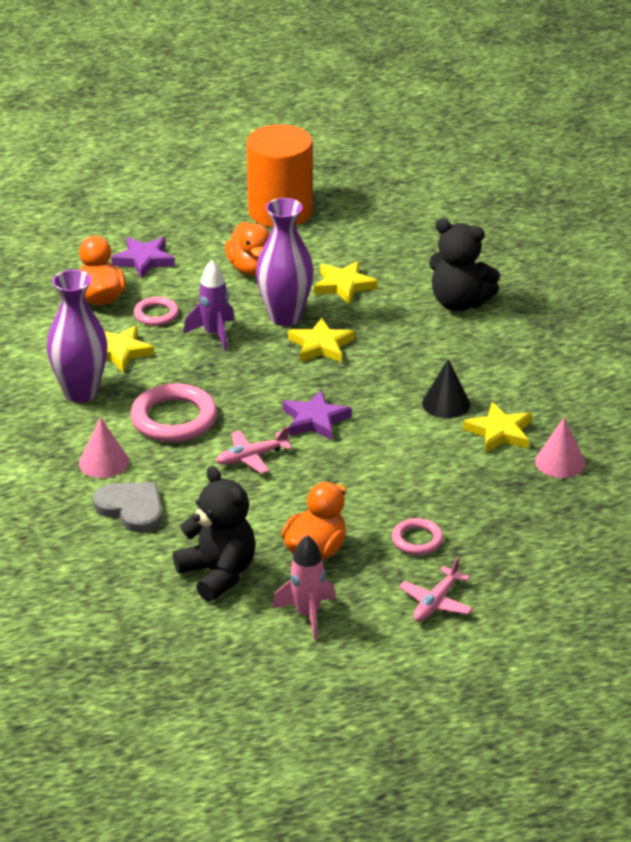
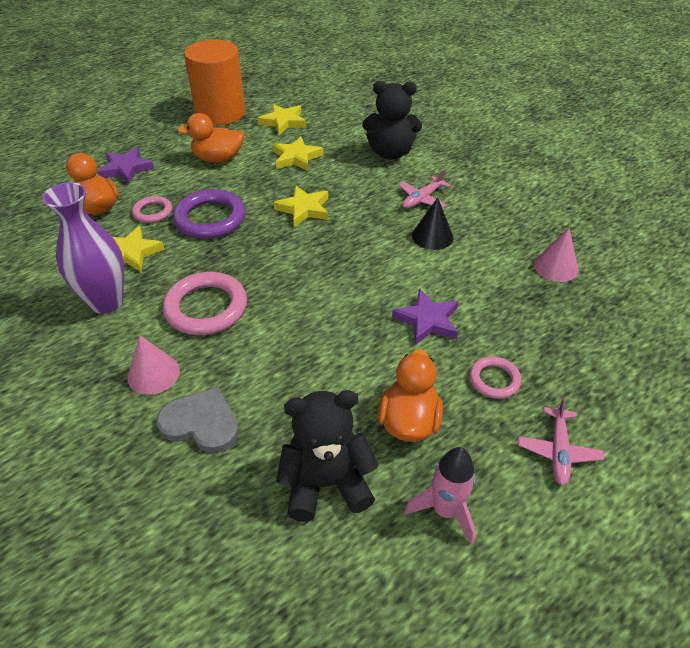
camera: 20 degrees left, 10 degrees up
black teddy bear [173,466,256,602] -> black teddy bear turned 45 degrees counterclockwise [276,390,379,522]
purple rocket [183,260,235,351] -> purple ring [173,189,246,239]
pink plane [216,427,292,474] -> pink plane moved to [399,170,451,209]
orange duck [225,222,270,276] -> orange duck turned 120 degrees clockwise [177,113,244,163]
purple vase [256,198,314,326] -> none
purple star [283,390,352,440] -> purple star moved to [392,289,458,345]
yellow star [463,402,532,453] -> yellow star moved to [258,104,306,135]

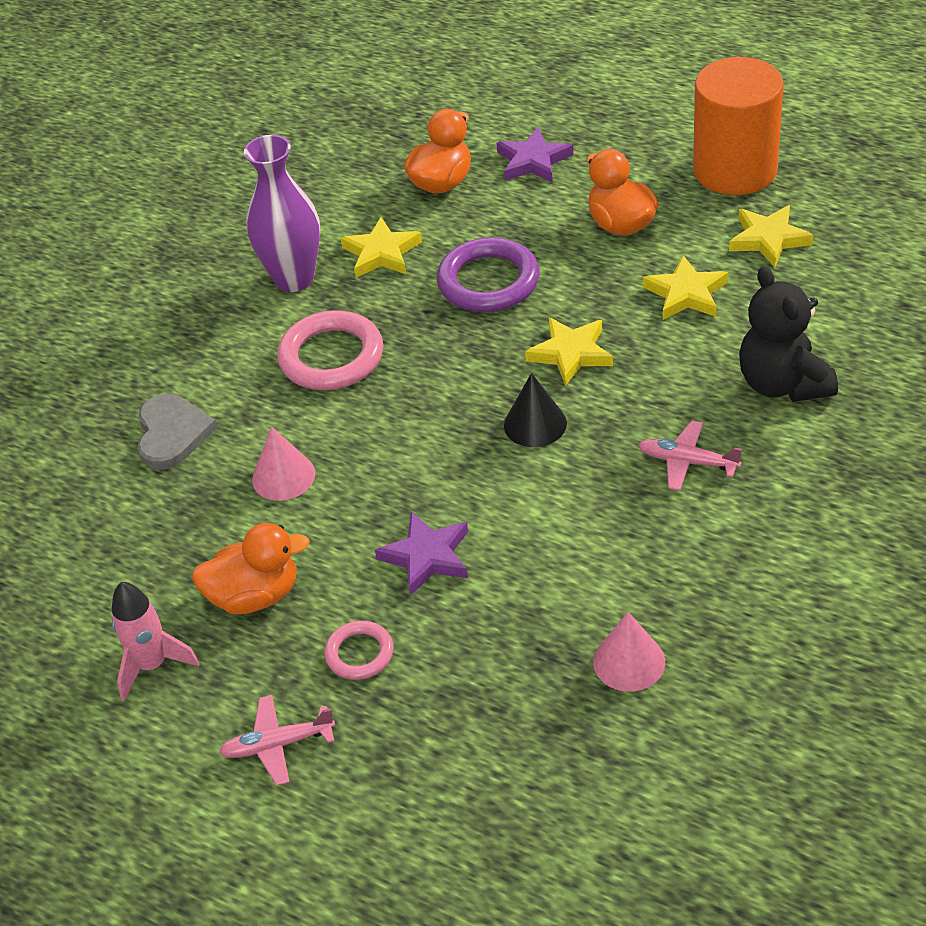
camera: 70 degrees right, 0 degrees up
pink cone [127,335,180,395] -> pink cone moved to [252,426,315,501]
pink ring [132,196,172,223] -> none
black teddy bear [276,390,379,522] -> none
black cone [412,197,453,250] -> black cone moved to [504,373,567,447]

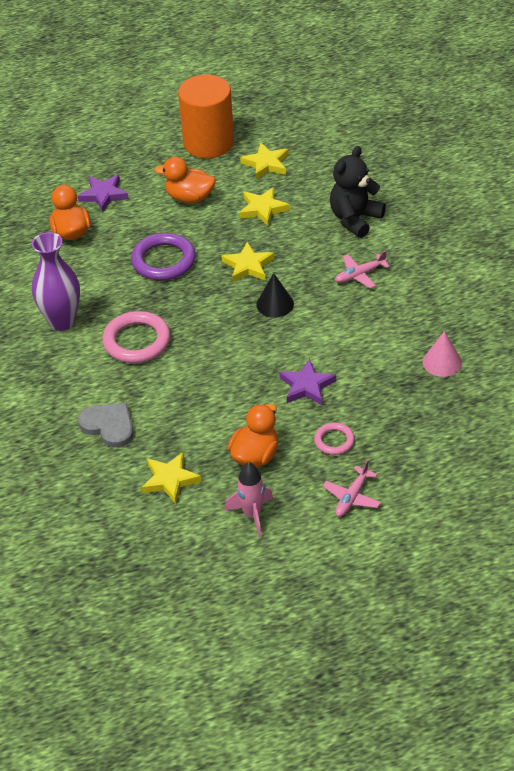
camera: 50 degrees left, 0 degrees up
pink cone [252,426,315,501] -> none
yellow star [340,217,422,278] -> yellow star moved to [141,452,201,504]
black teddy bear [739,266,838,402] -> black teddy bear turned 105 degrees clockwise [330,146,386,238]

